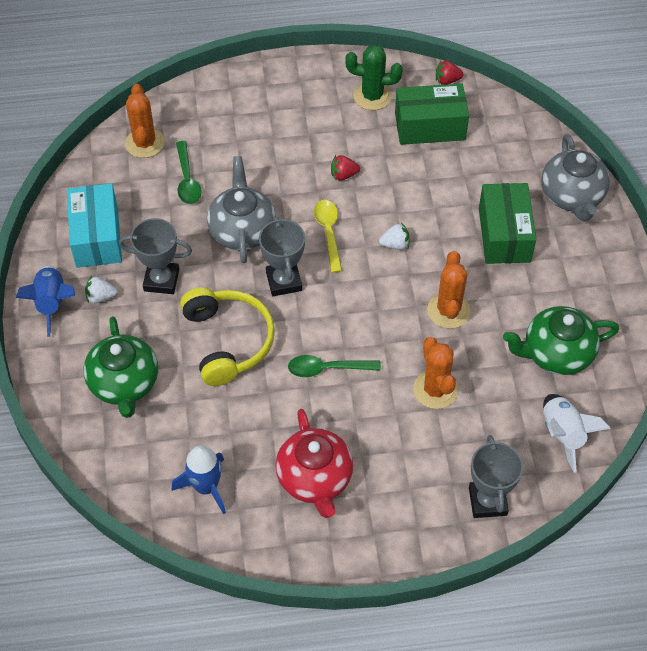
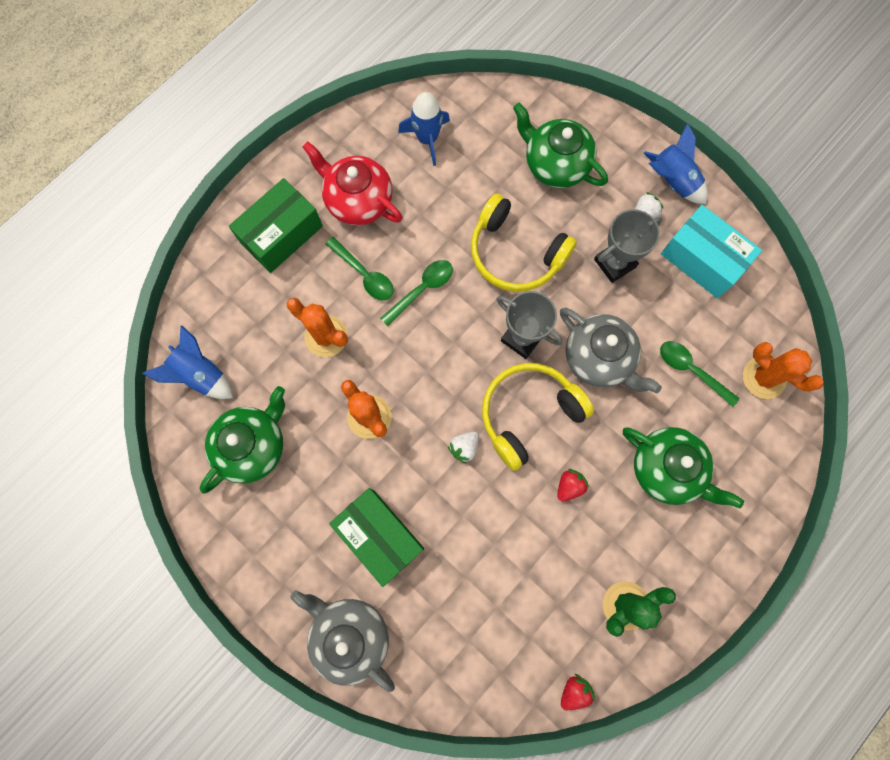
camera: 140 degrees right, 20 degrees up
yellow spoon [314,200,342,273] -> yellow headphones [482,363,594,471]
green box [395,84,469,145] -> green box moved to [229,178,323,273]
grey trophy [469,435,523,518] -> none
white rocket [543,394,611,473] -> blue rocket [142,325,233,399]
none -> green spoon [326,237,394,300]
none -> green teapot [623,427,744,508]

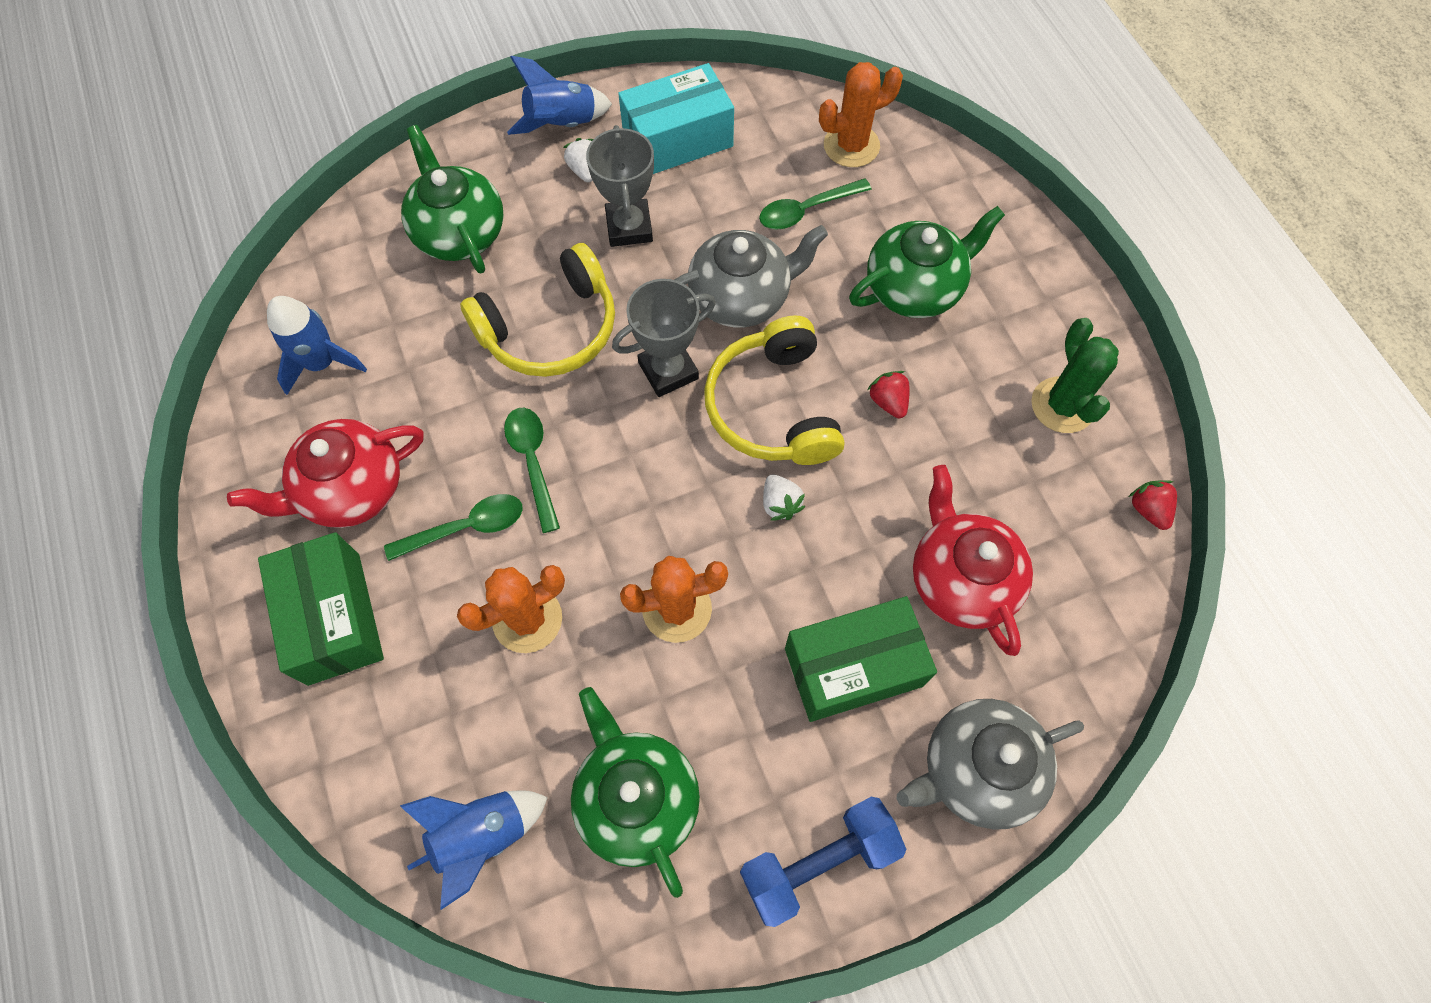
camera: 65 degrees left, 10 degrees down
green teapot [513,103,608,188] -> green teapot turned 90 degrees clockwise [401,125,504,273]
none -> blue dumbbell [740,797,907,927]
none -> red teapot [913,465,1033,656]

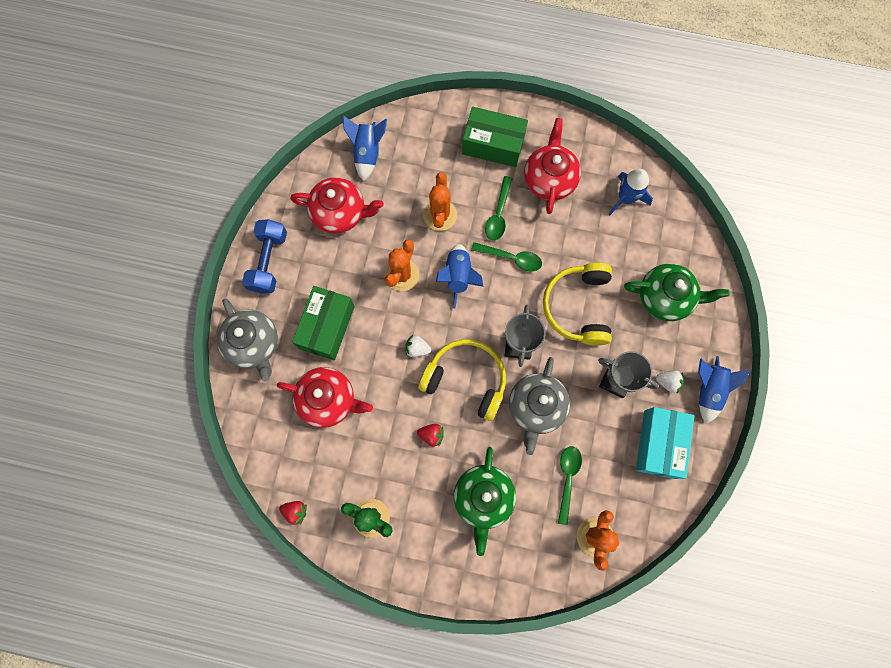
camera: 125 degrees right, 10 degrees up
green teapot [571,687,700,898] -> red teapot [290,177,384,234]
grey teapot [897,699,1084,830] -> grey teapot turned 135 degrees clockwise [217,299,278,381]
none -> blue rocket [436,244,484,308]

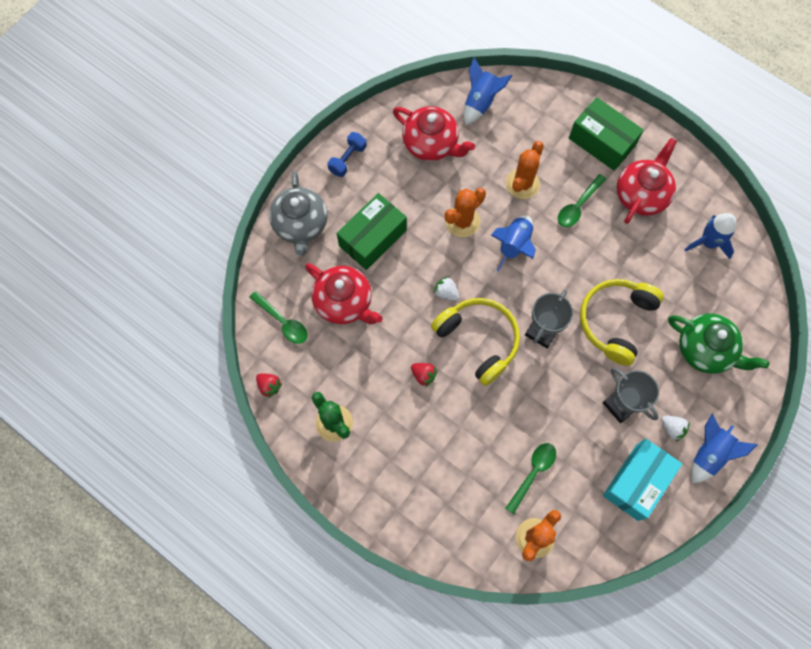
camera: 25 degrees right, 5 degrees down
blue dumbbell [242,219,287,293] -> blue dumbbell [328,132,367,177], size x0.66
green teapot [454,447,516,556] -> none
green spoon [471,242,542,272] -> green spoon moved to [249,291,308,344]
grey teapot [509,357,570,455] -> none

